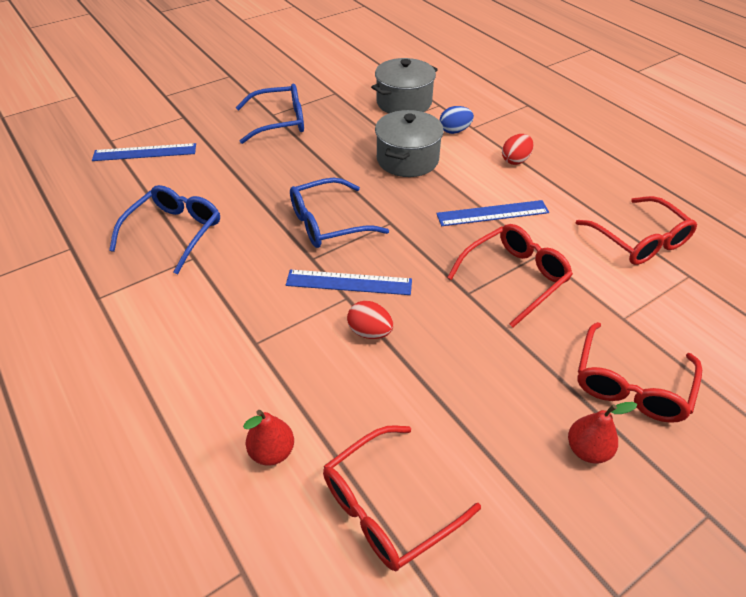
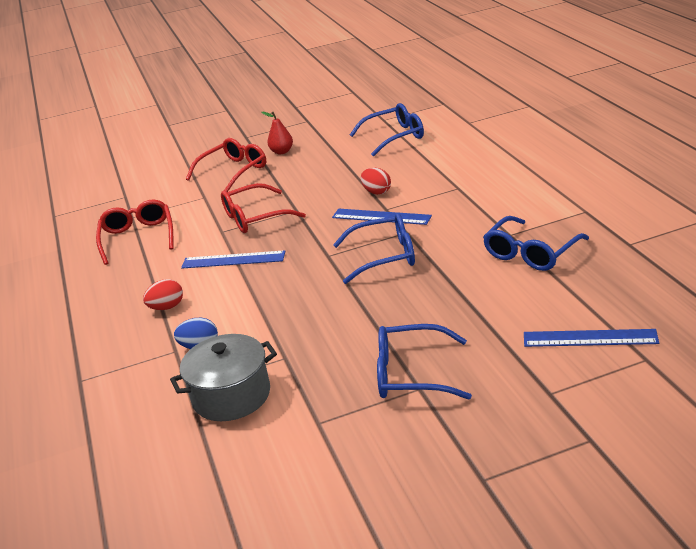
camera: 160 degrees left, 15 degrees down
red pear [243,410,294,466] -> none
red glasses [323,425,481,571] -> blue glasses [350,103,424,157]
grey pot [375,110,444,177] -> none

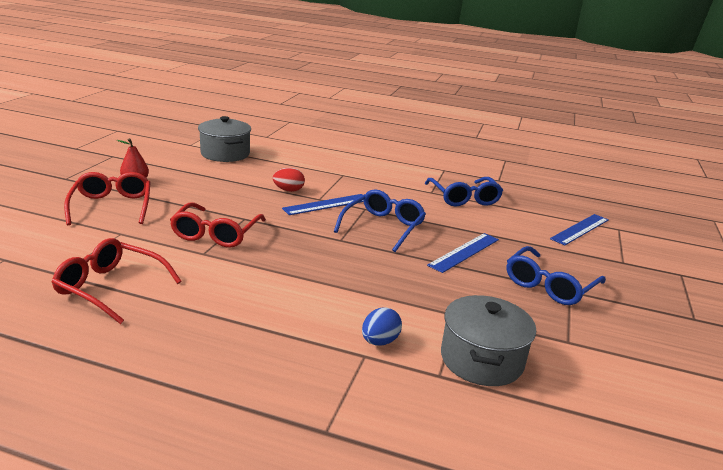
camera: 60 degrees left, 5 degrees down
red egg [143,279,183,310] -> none
blue ruler [181,251,286,269] -> blue ruler moved to [427,233,499,273]
blue glasses [350,103,424,157] -> grey pot [198,116,251,162]

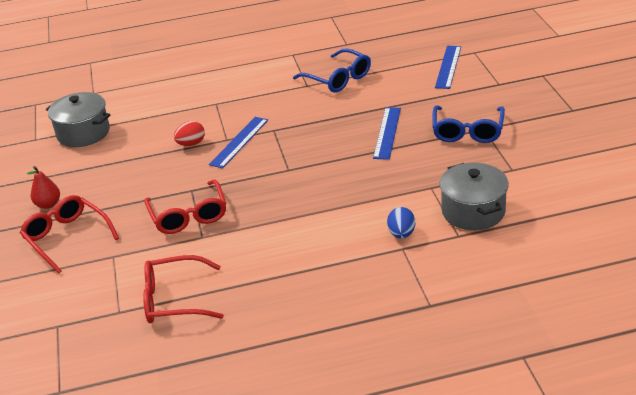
camera: 25 degrees left, 10 degrees up
blue glasses [334,190,426,252] -> none

